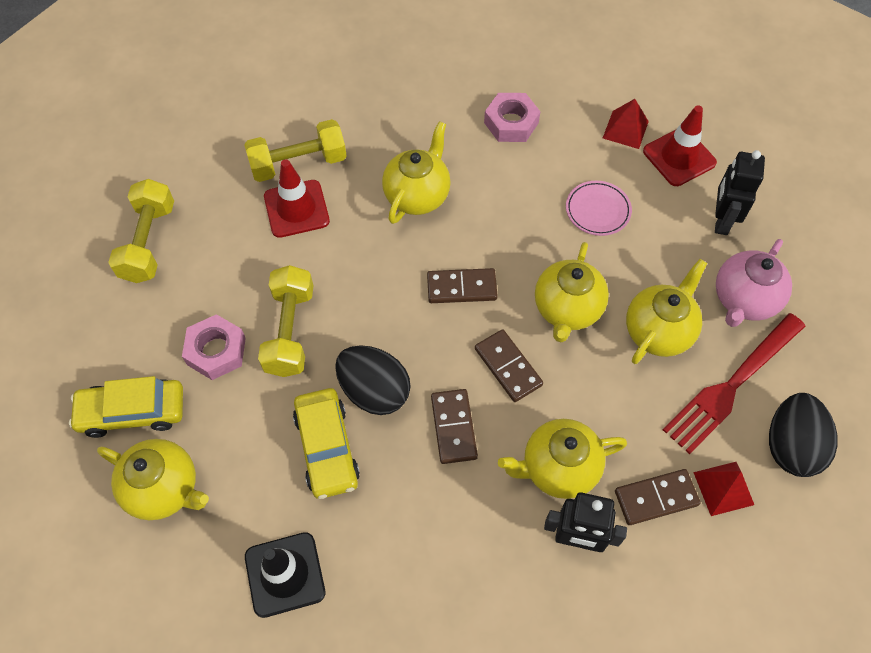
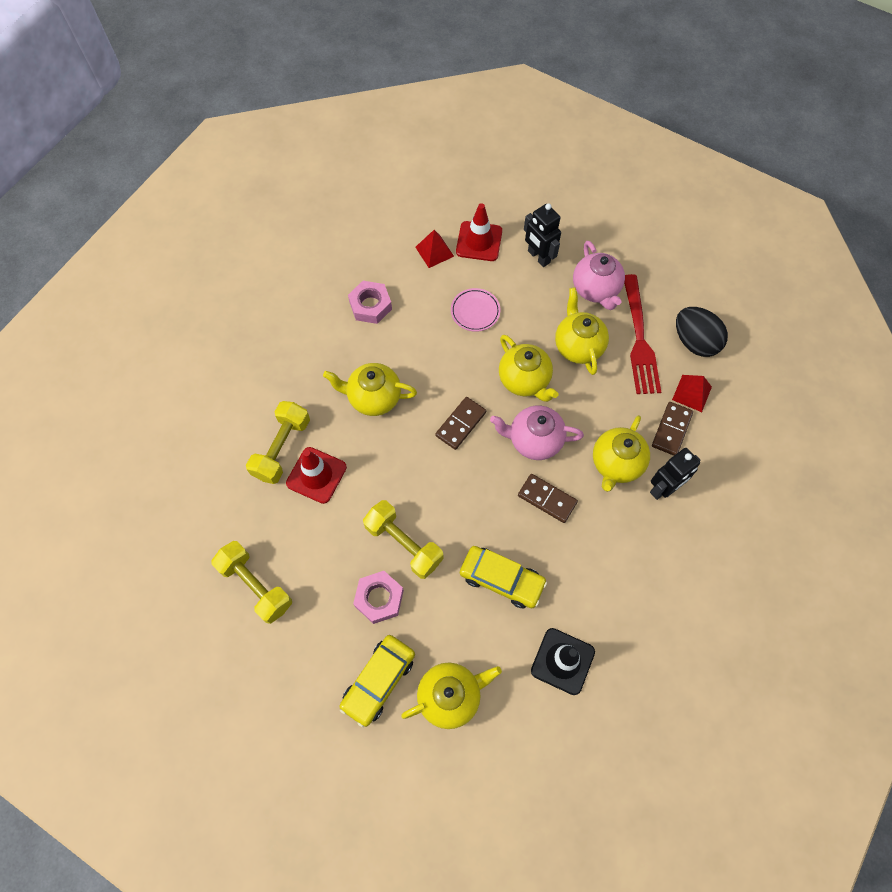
camera: 50 degrees left, 5 degrees up
black egg [335,345,411,415] -> none
yellow teapot [382,121,451,224] -> yellow teapot turned 60 degrees counterclockwise [323,363,417,416]
brown domino [475,329,543,402] -> pink teapot [490,406,584,460]

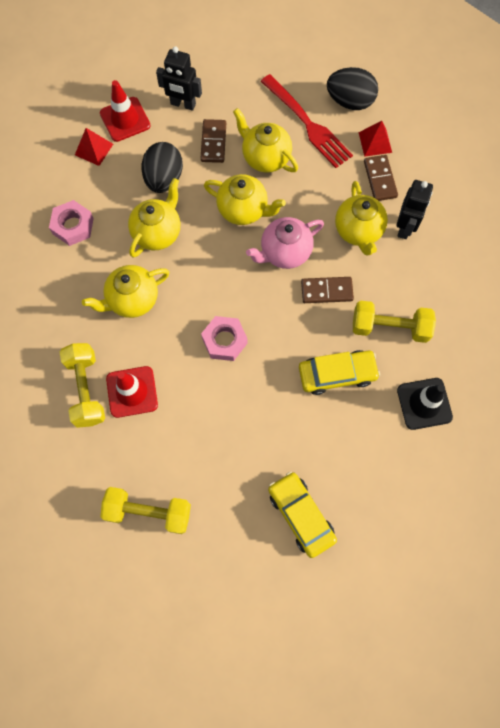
camera: 35 degrees left, 5 degrees up
yellow car [339,635,415,727] -> yellow car turned 150 degrees clockwise [268,472,337,558]
pink nut [353,571,404,624] -> pink nut moved to [201,316,248,361]
yellow dumbbell [363,500,444,579] -> yellow dumbbell moved to [353,301,436,343]
yellow teapot [401,663,502,729] -> yellow teapot moved to [128,178,180,258]
brown domino [435,397,486,450] -> brown domino moved to [200,119,226,163]
pink plate [451,288,500,332] -> black egg [141,142,183,193]
pink teapot [573,241,625,310] -> none

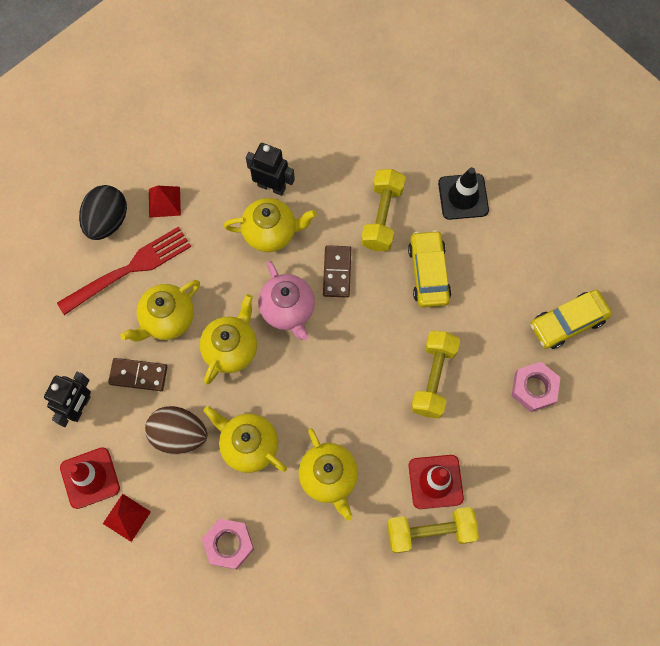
camera: 85 degrees left, 0 degrees up
yellow dumbbell [100,487,191,534] -> yellow dumbbell moved to [411,331,460,419]
black egg [141,142,183,193] -> brown egg [145,406,208,454]
pink nut [201,316,248,361] -> pink nut moved to [512,362,561,412]
brown domino [364,155,398,201] -> none

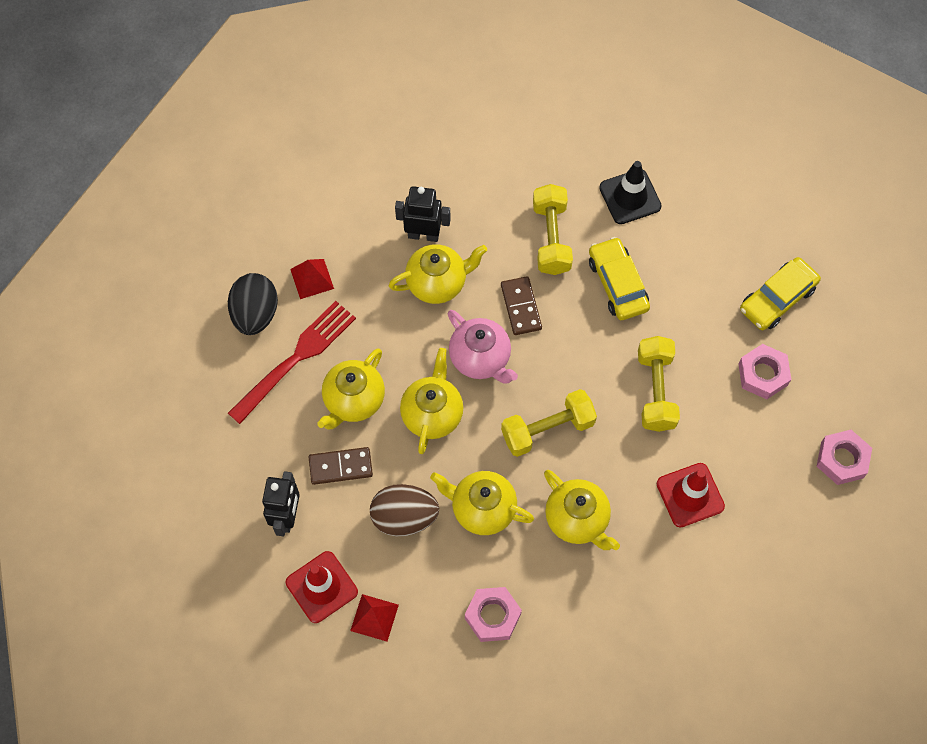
camera: 15 degrees left, 5 degrees down
yellow dumbbell [387,507,479,553] -> yellow dumbbell moved to [501,389,597,457]
none -> pink nut [817,430,872,485]

